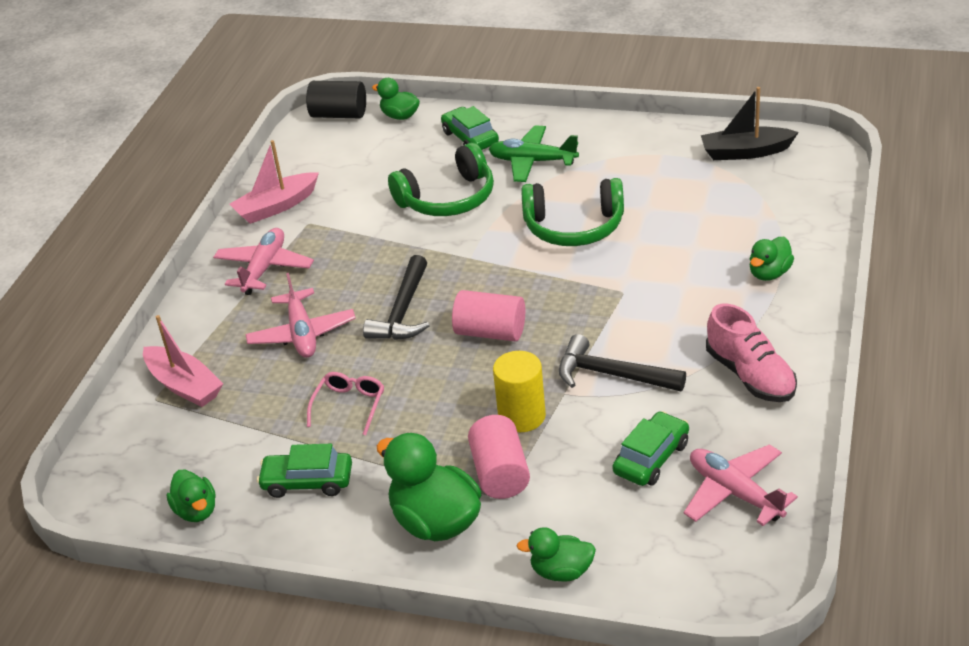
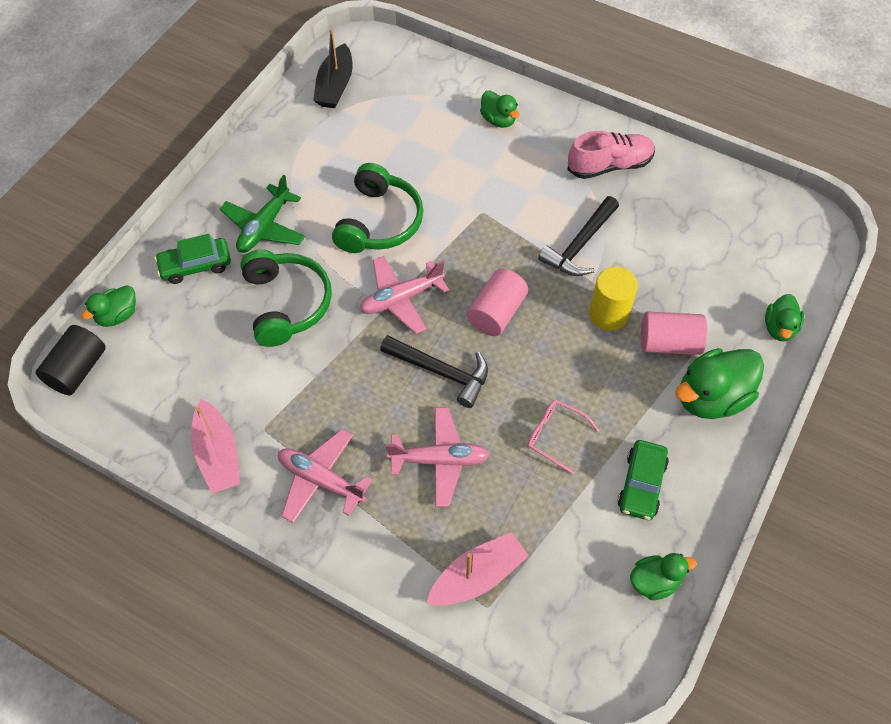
camera: 80 degrees left, 20 degrees up
green car [612,411,689,486] -> none
pink plane [684,444,798,526] -> pink plane moved to [360,256,449,334]

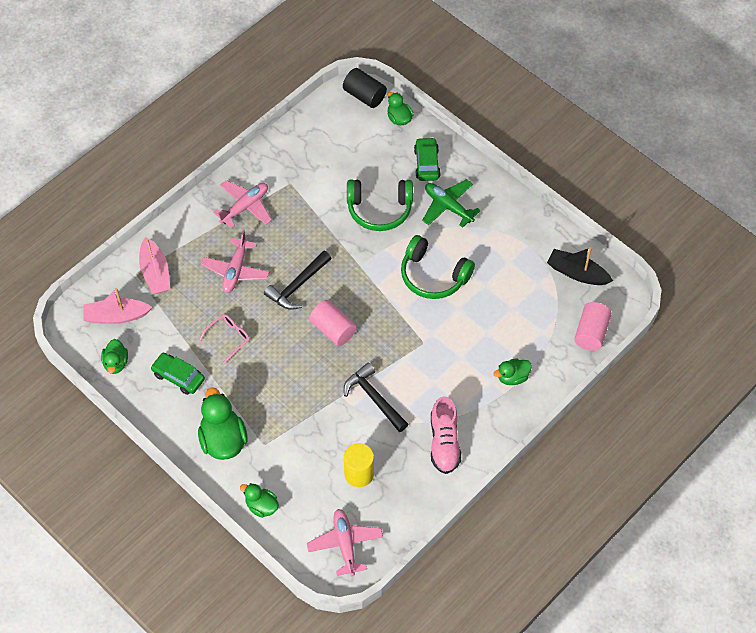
camera: 105 degrees right, 0 degrees up
pink boat [191,399,240,493] -> pink boat moved to [83,288,152,324]
pink plane [360,256,449,334] -> pink plane moved to [307,509,383,576]
yellow cylinder [589,267,638,331] -> yellow cylinder moved to [344,443,374,487]
pink cylinder [641,311,707,355] -> pink cylinder moved to [574,302,612,351]

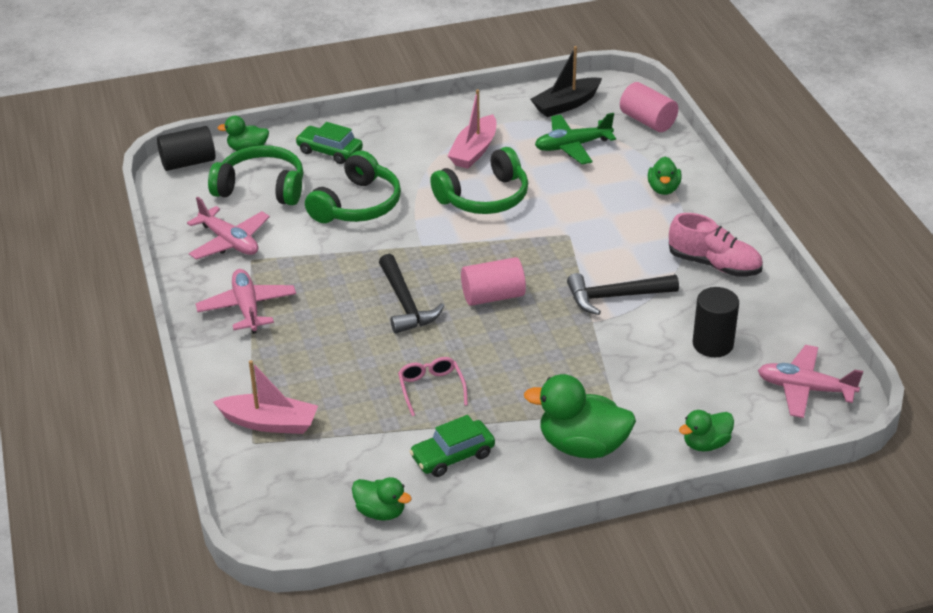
camera: 60 degrees left, 20 degrees down
pink boat [83,288,152,324] -> pink boat moved to [448,89,496,169]
pink plane [201,230,269,293] -> pink plane moved to [187,197,270,260]
yellow cylinder [344,443,374,487] -> black cylinder [693,287,739,357]
green plane [422,179,481,228] -> green plane moved to [535,113,616,165]
none -> green headphones [208,145,303,205]

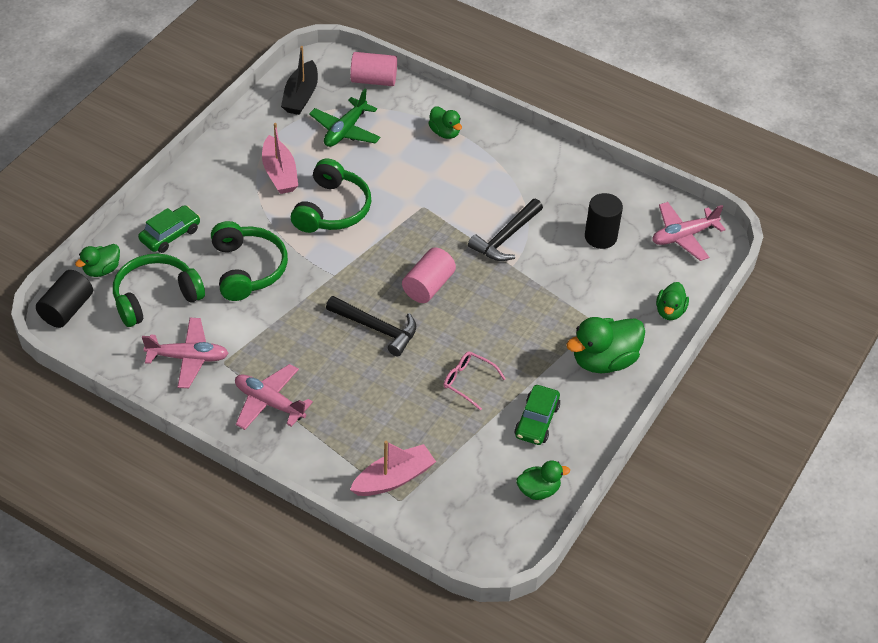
camera: 45 degrees left, 10 degrees up
green car [295,122,363,164] -> green car turned 150 degrees clockwise [138,205,200,253]
pink shoe [669,213,763,277] -> none

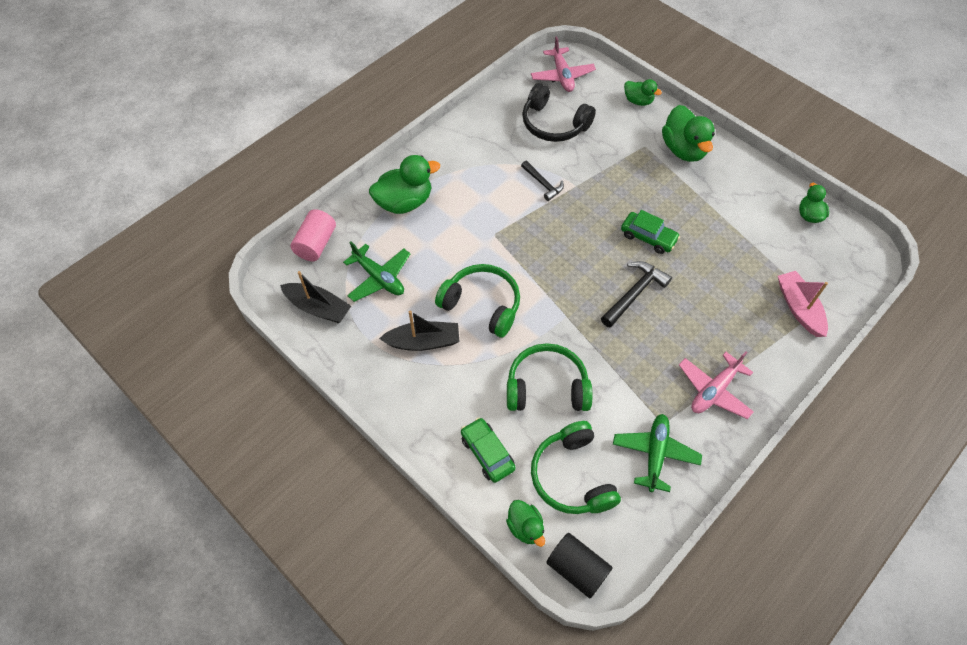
camera: 75 degrees left, 10 degrees up
pink plane [142,318,229,388] -> green plane [613,414,702,492]
pink boat [262,123,298,194] -> black boat [379,311,460,351]
pink cylinder [402,247,456,303] -> none
green duck [428,106,462,139] -> green duck [369,155,440,214], size x1.75
pink glasses [443,352,506,410] -> none
black hammer [468,199,543,261] -> black hammer [521,161,564,201], size x0.66
green car [514,385,560,445] -> green car moved to [621,210,680,254]
black cylinder [585,193,623,249] -> black headphones [522,83,596,142]

